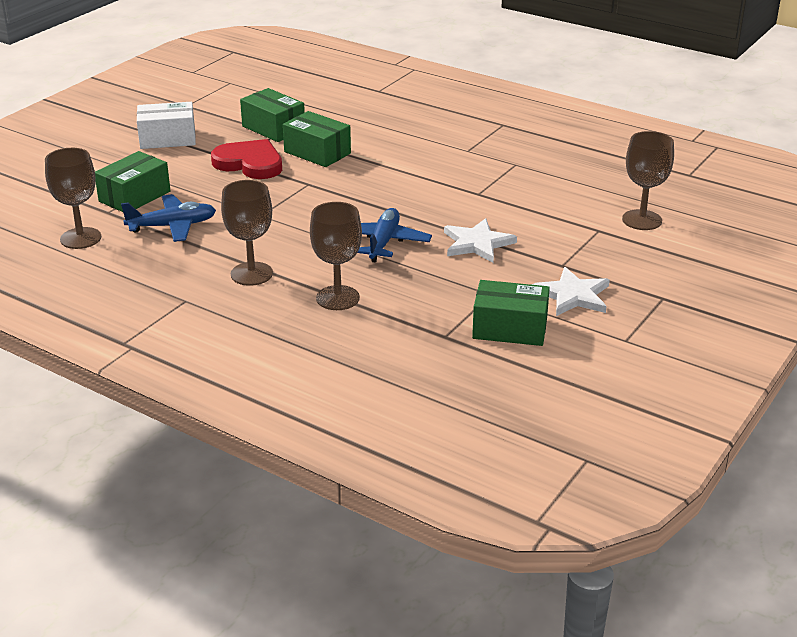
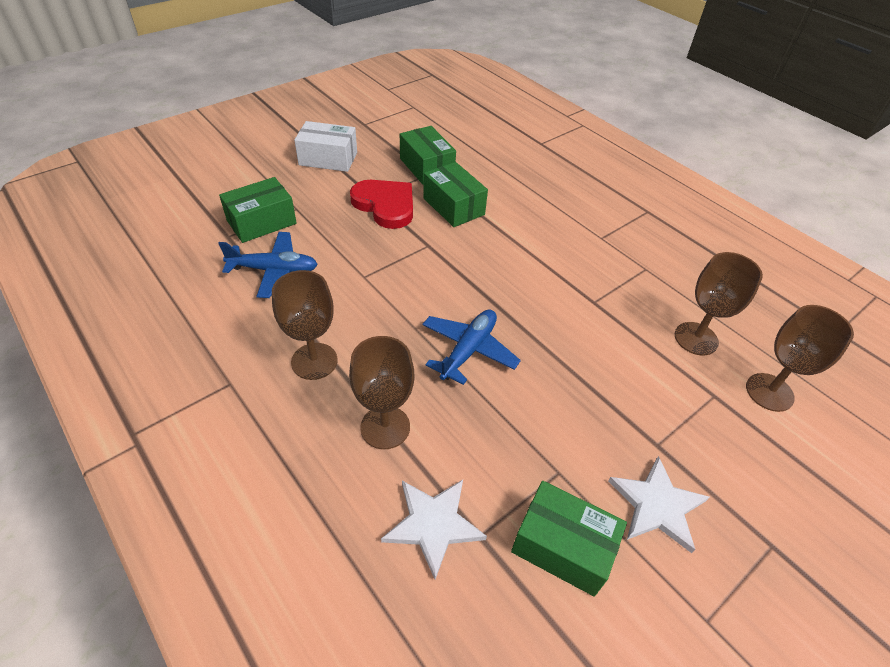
camera: 15 degrees right, 15 degrees up
brown goblet [45,148,101,249] -> brown goblet moved to [675,252,763,355]
white star [444,218,517,263] -> white star moved to [381,480,487,579]

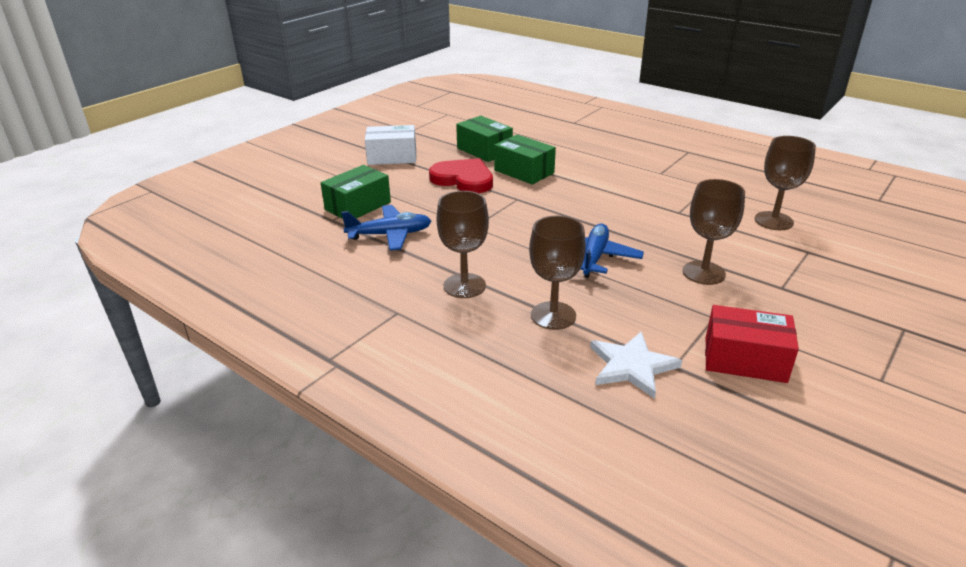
camera: 10 degrees left, 15 degrees down
green box [511,481,627,597] -> red box [705,305,799,383]
white star [608,456,710,553] -> none
brown goblet [746,305,854,412] -> brown goblet moved to [683,179,745,285]

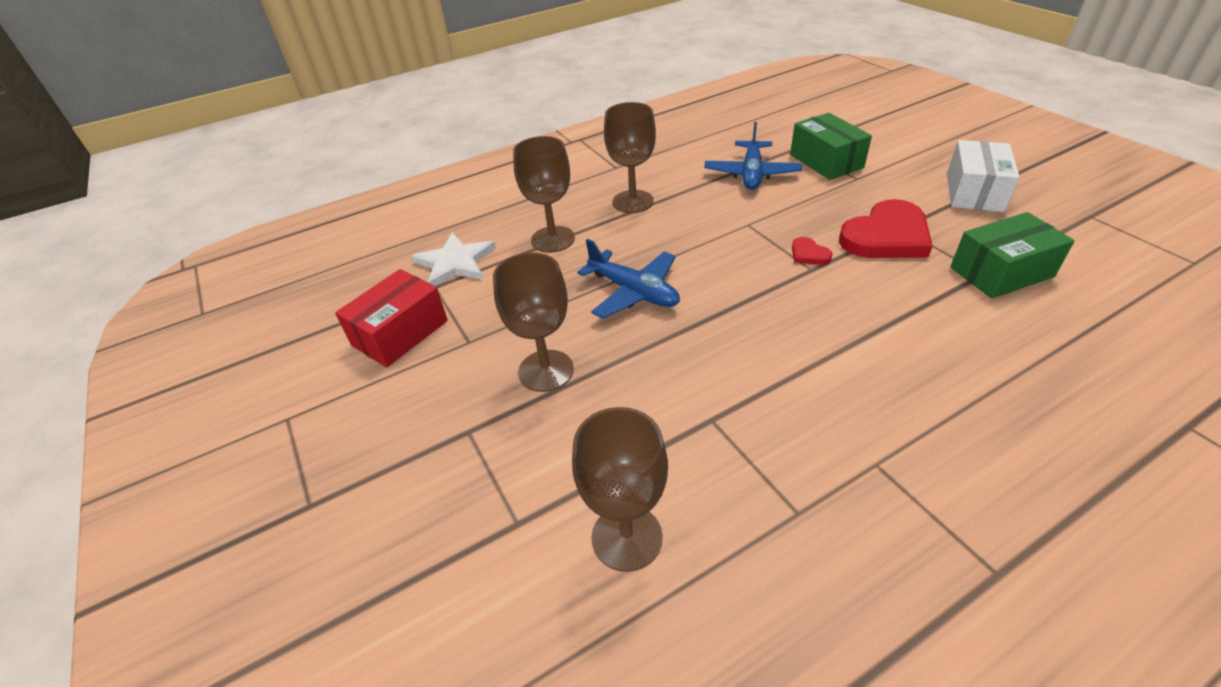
camera: 115 degrees right, 10 degrees up
green box [494,135,556,185] -> none
none -> red heart [792,237,833,265]

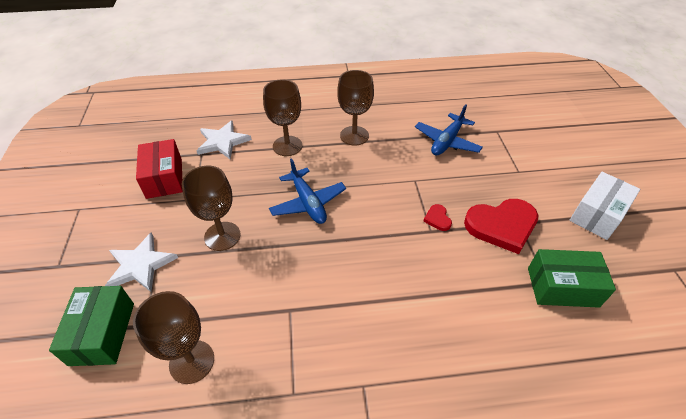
camera: 20 degrees right, 5 degrees up
red box [335,269,448,367] -> red box turned 75 degrees counterclockwise [136,139,183,199]
green box [790,113,872,180] -> green box moved to [49,286,134,366]
none -> white star [105,233,178,292]

